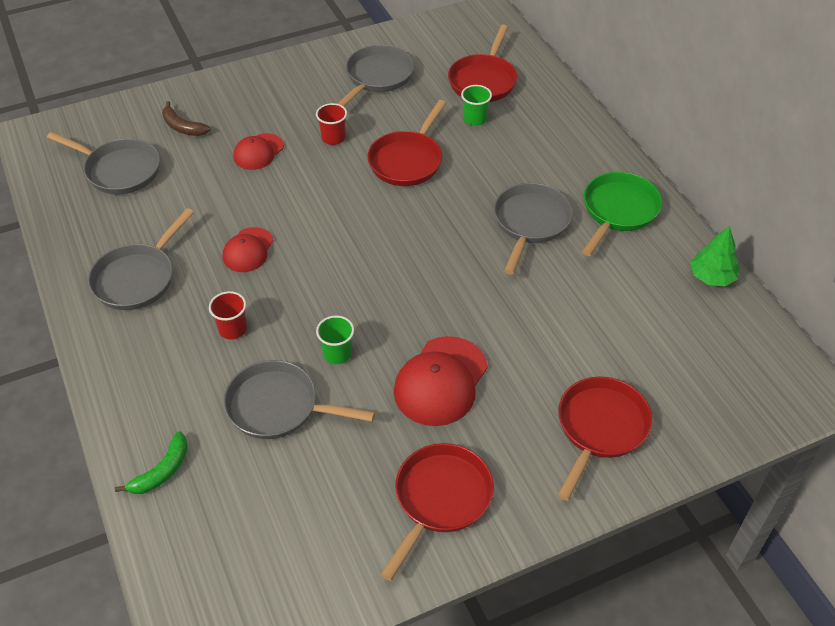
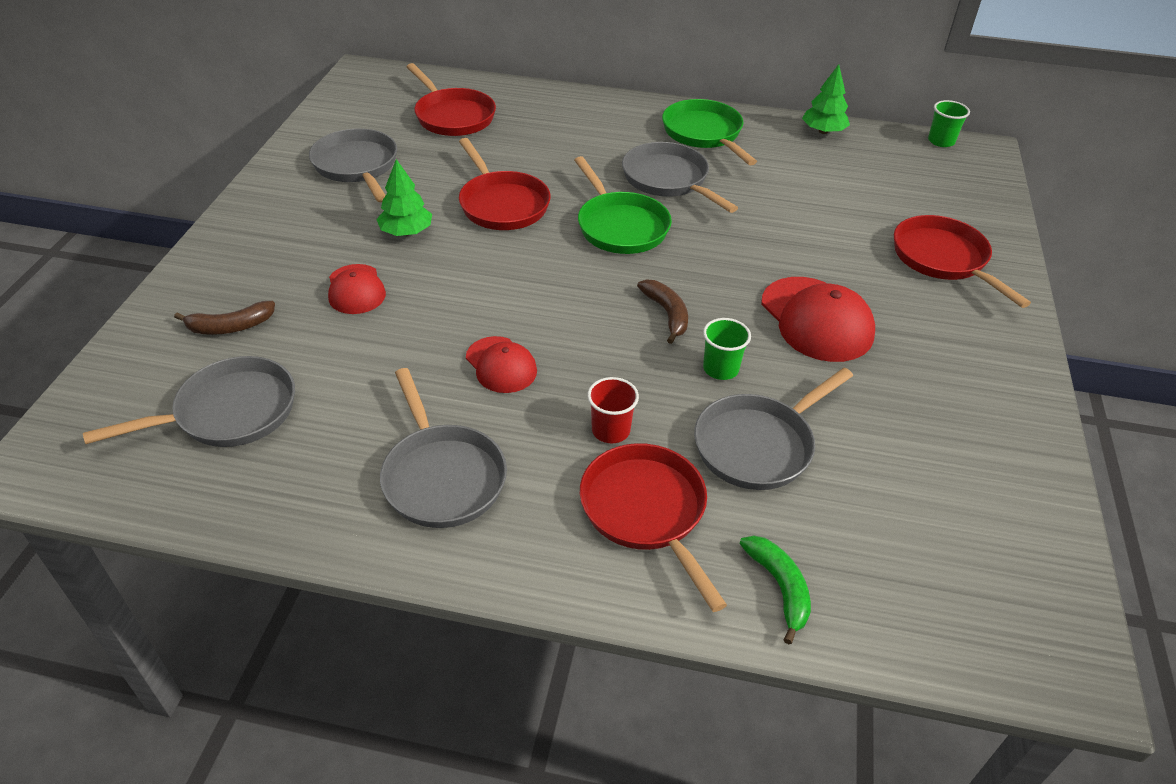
camera: 55 degrees left, 5 degrees down
red cup [316,103,347,145] -> green tree [376,159,432,236]
red pan [381,443,494,581] -> red pan moved to [580,443,727,612]
green cup [461,85,492,126] -> green cup moved to [928,100,970,147]
none -> green pan [574,156,672,254]
none -> brown banana [637,279,688,344]

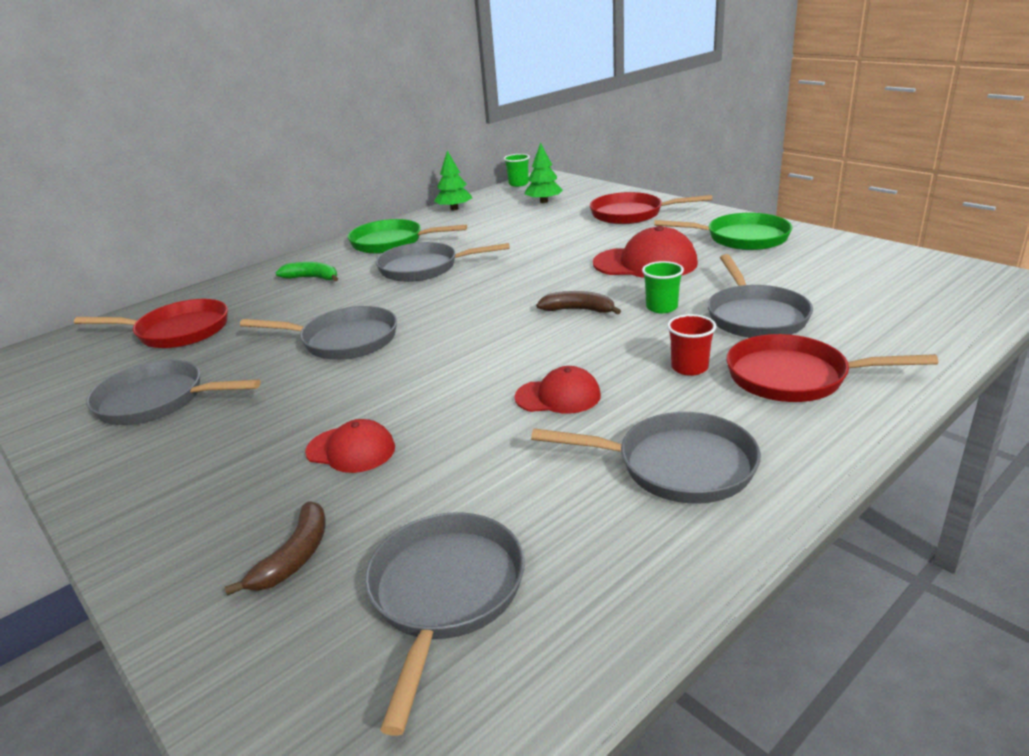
camera: 50 degrees left, 15 degrees down
green tree [376,159,432,236] -> green tree moved to [525,142,563,203]
red pan [459,138,551,230] -> grey pan [240,306,397,360]
green pan [574,156,672,254] -> green pan moved to [654,213,792,250]
green banana [740,535,811,644] -> green banana moved to [276,262,338,281]

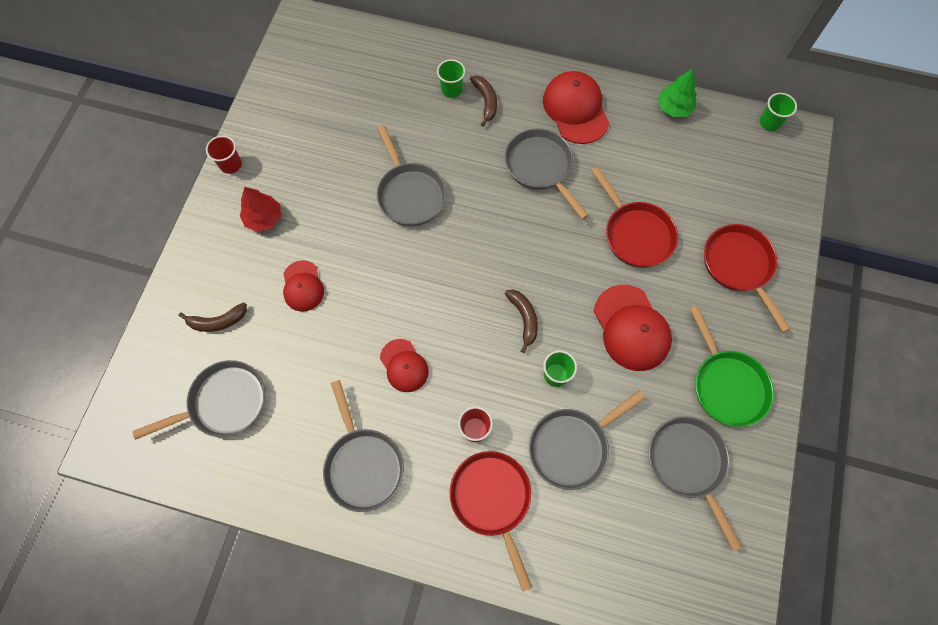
camera: 55 degrees right, 40 degrees up
red pan [74,299,228,348] -> red pan moved to [591,167,678,268]
grey pan [86,360,261,425] -> grey pan moved to [649,416,742,551]
green banana [276,262,338,281] -> brown banana [470,76,497,126]
green pan [348,219,467,254] -> red cap [543,71,609,144]
green tree [525,142,563,203] -> none
none -> red cup [206,135,242,174]
none -> red tree [240,187,281,232]
none -> green cup [437,59,465,98]

